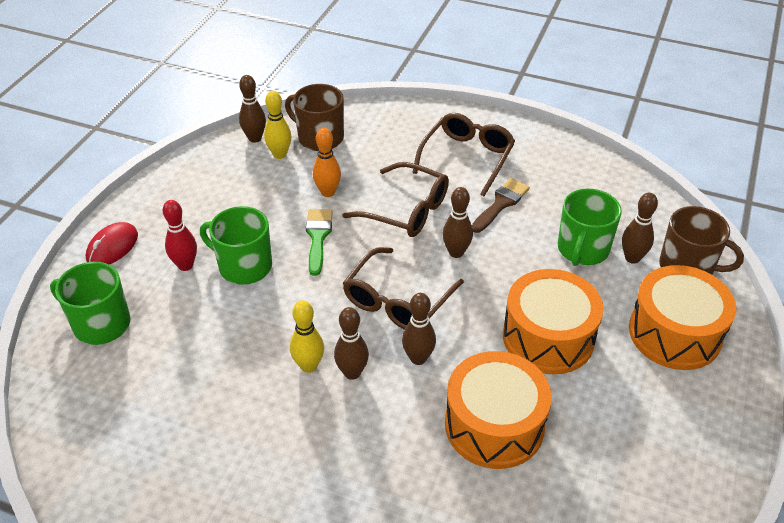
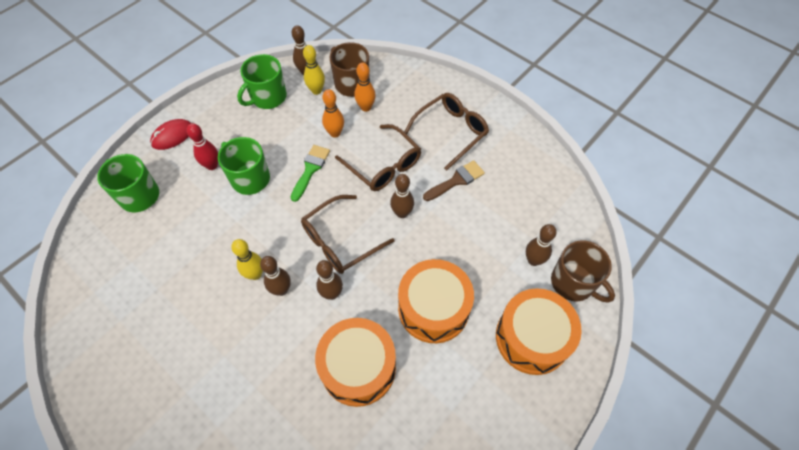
camera: 20 degrees right, 15 degrees up
green mug [558,189,622,266] -> green mug moved to [237,54,287,109]
none -> orange bowling pin [354,63,376,112]

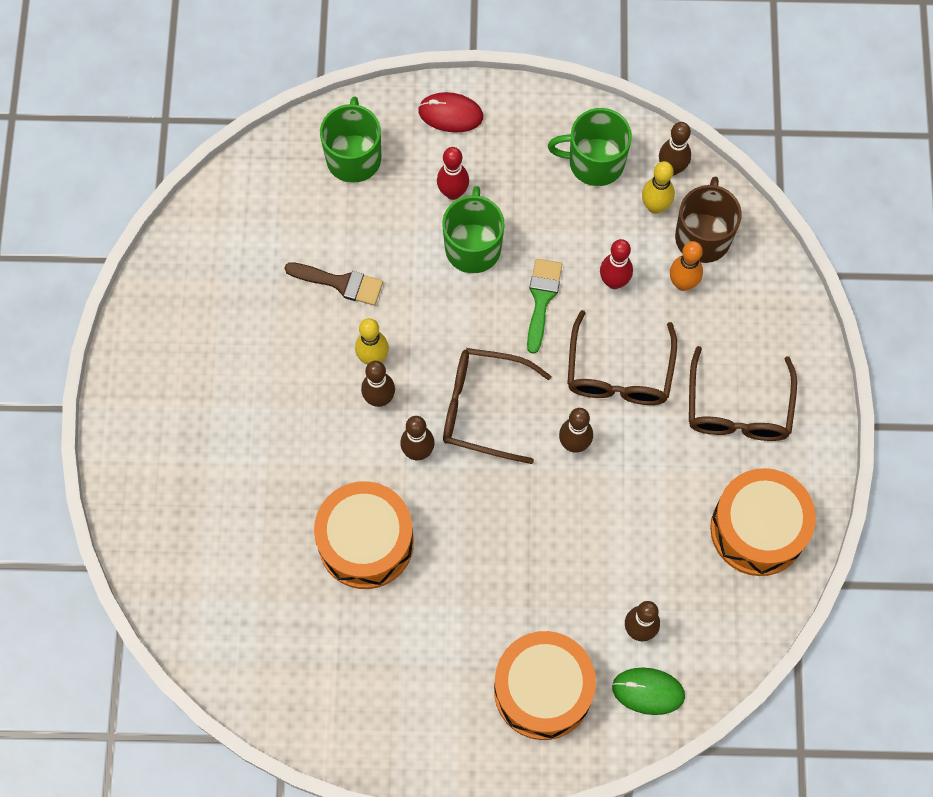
camera: 50 degrees right, 10 degrees up
green brush [291,145,330,202] -> green brush turned 60 degrees counterclockwise [527,259,562,354]
orange bowling pin [322,89,344,138] -> red bowling pin [600,239,633,289]
orange drum [398,259,474,343] -> orange drum moved to [710,468,816,576]
brown glasses [404,93,489,171] -> brown glasses turned 90 degrees clockwise [689,346,797,441]
brown brush [423,160,485,201] -> brown brush moved to [285,262,383,306]
brown mug [551,240,615,303] -> green mouse [612,668,685,715]

